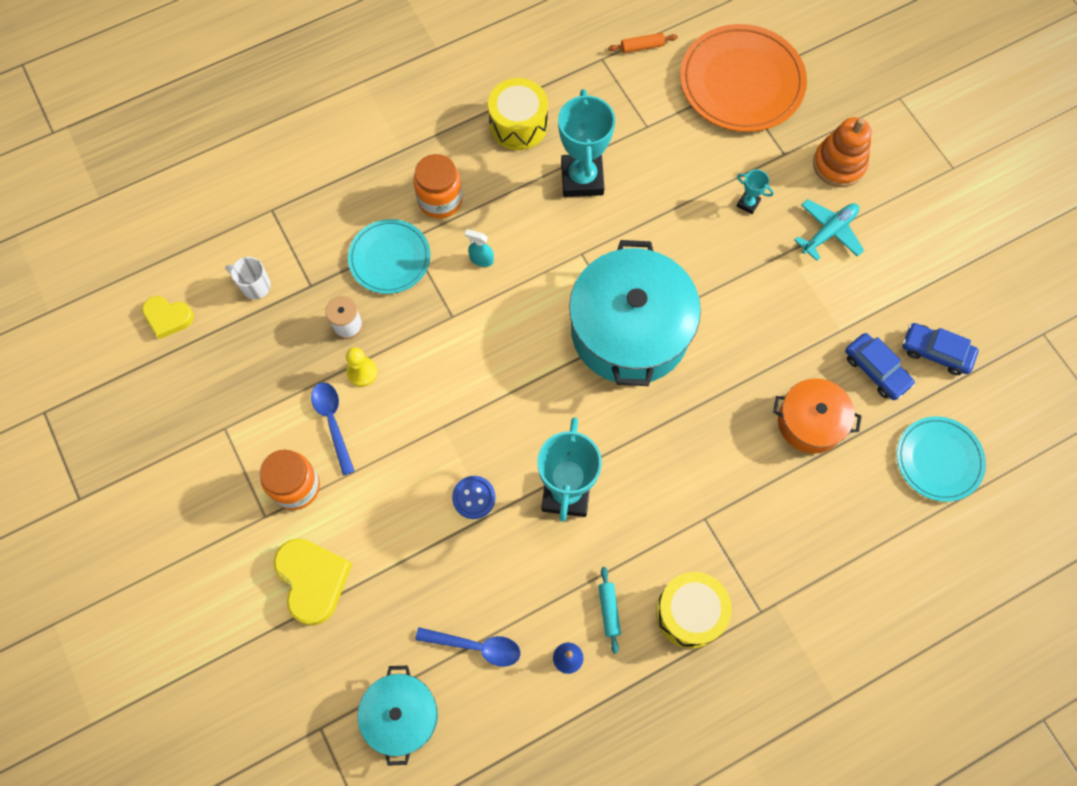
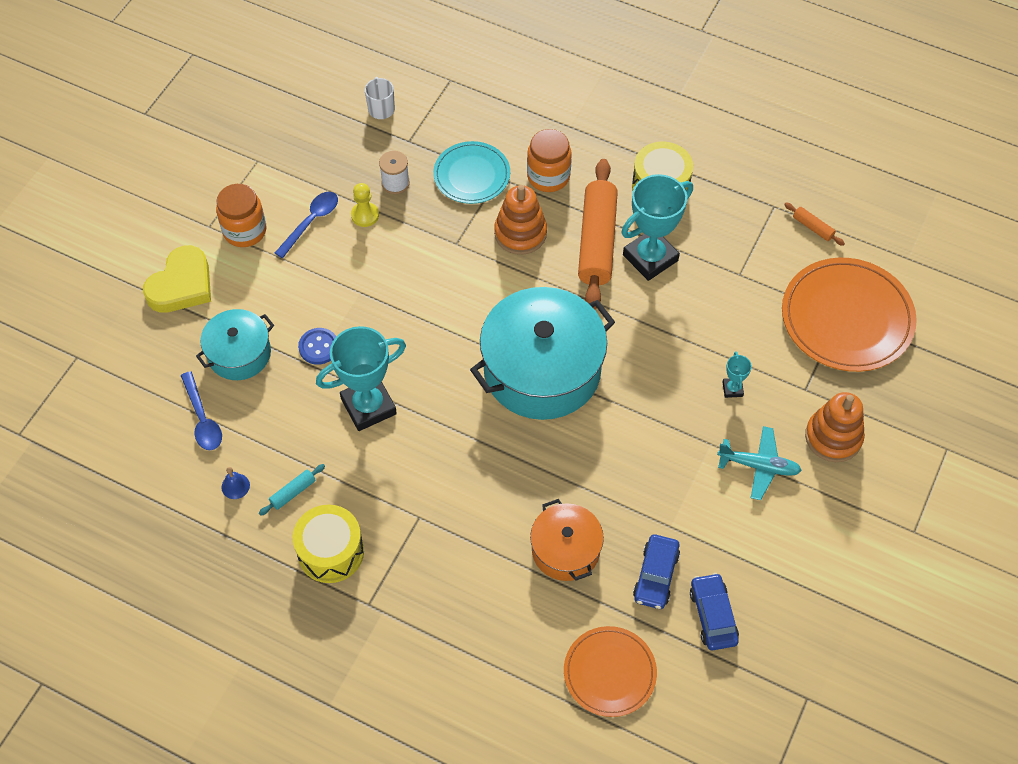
camera: 55 degrees right, 10 degrees down
yellow heart [142,296,194,339] -> none
turquoise pot [358,666,438,766] -> turquoise pot moved to [196,309,274,380]
turquoise spray bottle [465,229,494,267] -> orange stacking toy [494,185,547,255]
turquoise plate [897,416,986,502] -> orange plate [564,626,657,717]
none -> orange rolling pin [578,159,618,310]

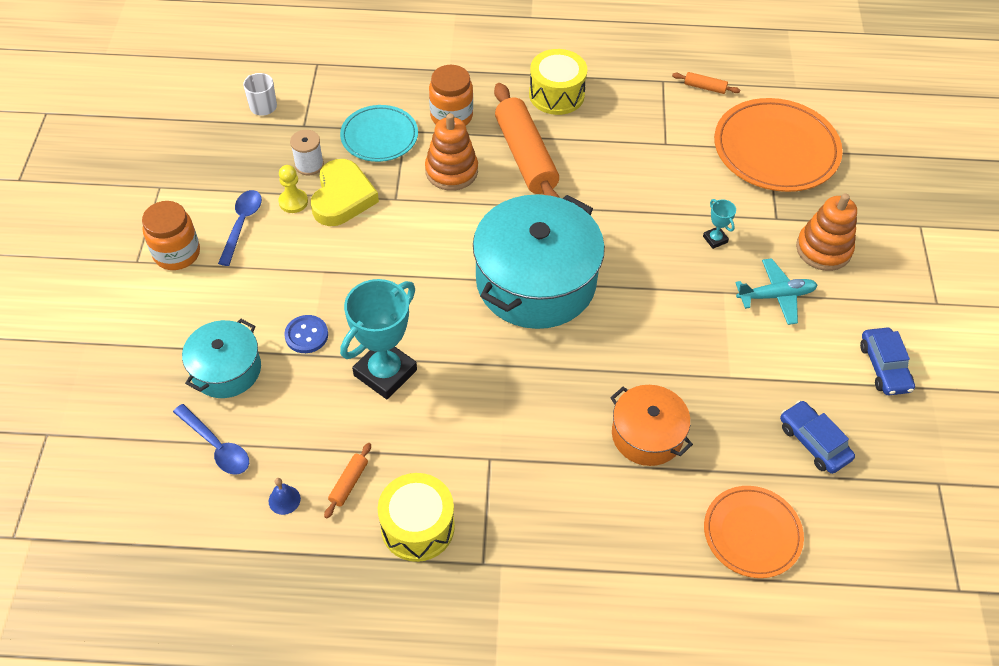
camera: 25 degrees left, 5 degrees down
yellow heart [143,245,211,313] -> yellow heart moved to [311,159,379,226]
turquoise rolling pin [259,464,325,516] -> orange rolling pin [324,443,371,518]
turquoise trophy [621,174,693,281] -> none
blue car [633,534,680,609] -> blue car moved to [860,328,915,395]

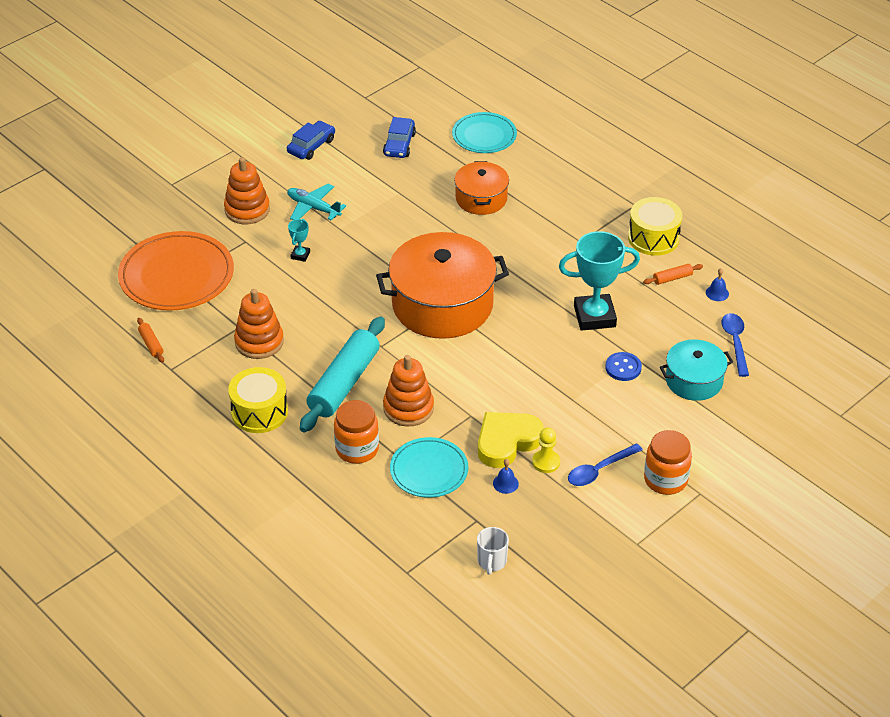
camera: 135 degrees left, 10 degrees down
white spool [290,130,324,175] -> blue bell [493,459,519,494]
turquoise pot [473,194,605,329] -> orange pot [376,232,509,339]
orange rolling pin [494,83,560,198] -> turquoise rolling pin [300,316,385,433]
orange plate [704,486,804,578] -> turquoise plate [452,112,517,153]
none -> orange stacking toy [234,289,284,359]

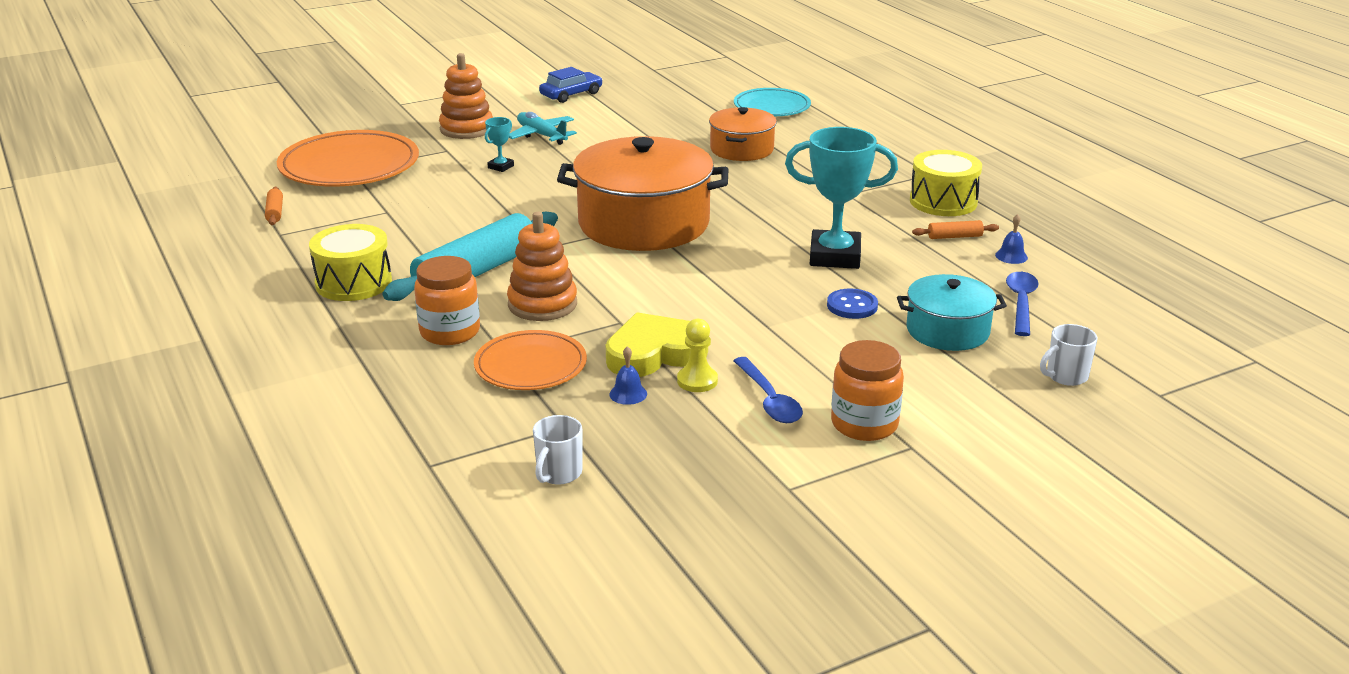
camera: 15 degrees right, 15 degrees down
orange stacking toy [234,289,284,359] -> none
blue car [383,117,416,158] -> none
turquoise plate [390,437,468,498] -> orange plate [474,330,587,390]
blue spoon [568,443,643,486] -> blue spoon turned 90 degrees counterclockwise [733,357,803,423]
none -> white mug [1040,324,1097,386]

